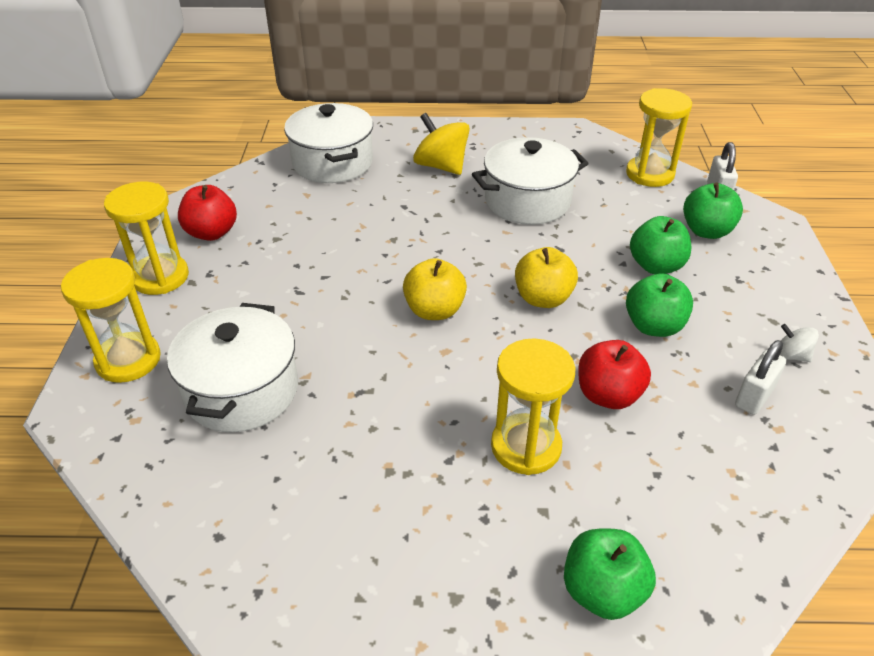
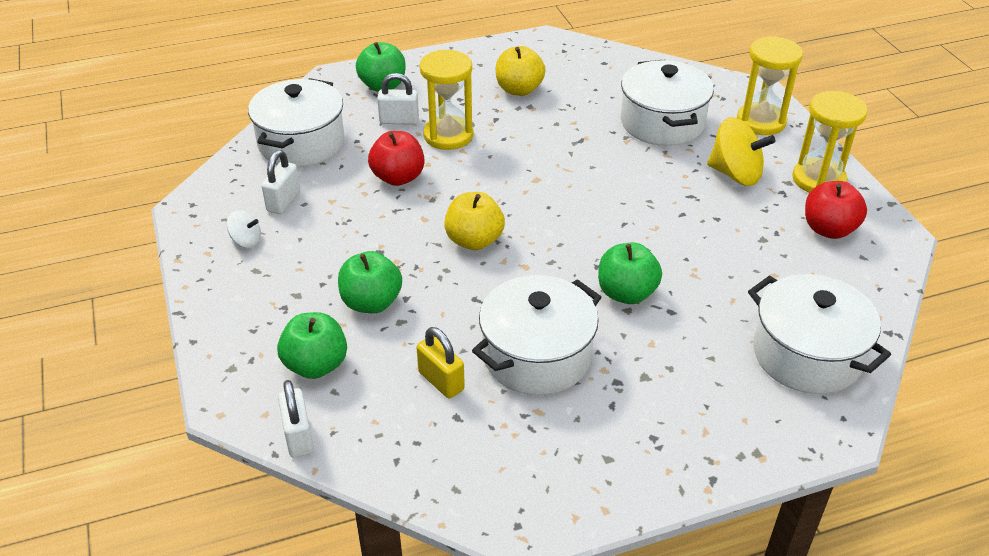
camera: 160 degrees right, 0 degrees up
yellow apple [403,258,467,320] -> yellow apple moved to [496,46,546,96]
yellow spinning top [413,113,470,175] -> yellow spinning top moved to [707,117,775,186]
yellow hourglass [626,88,692,187] -> none
green apple [626,273,693,337] -> green apple moved to [598,242,662,304]
none -> white pot [248,78,345,167]
none -> white padlock [377,73,419,125]
none -> yellow padlock [416,327,465,398]

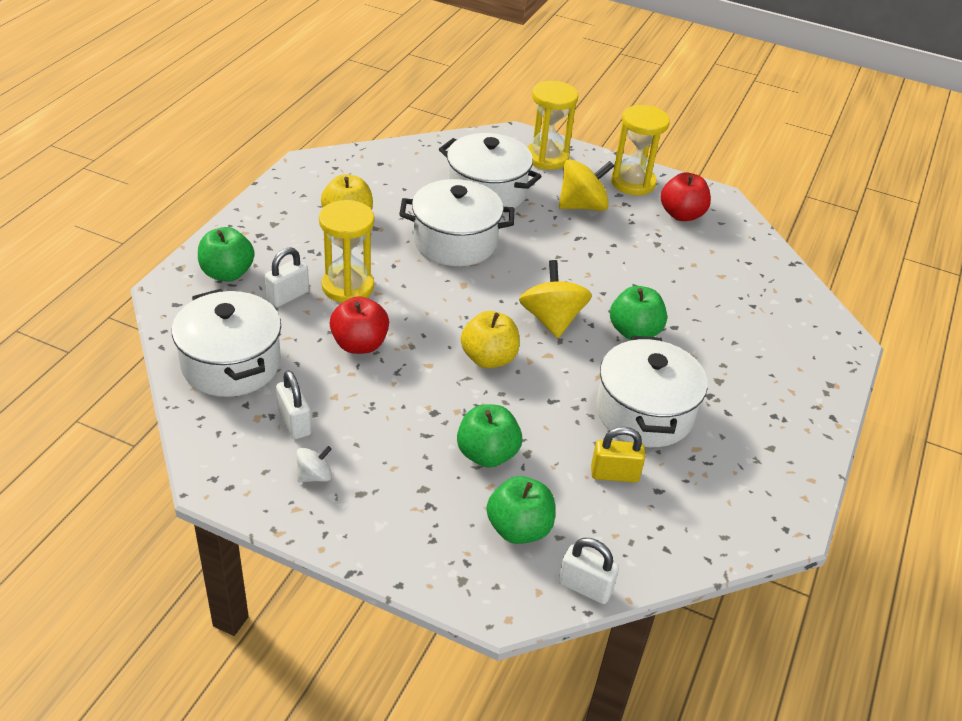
camera: 50 degrees left, 0 degrees up
white pot [748,274,891,394] -> white pot moved to [399,179,514,266]
none -> yellow spinning top [519,260,592,338]

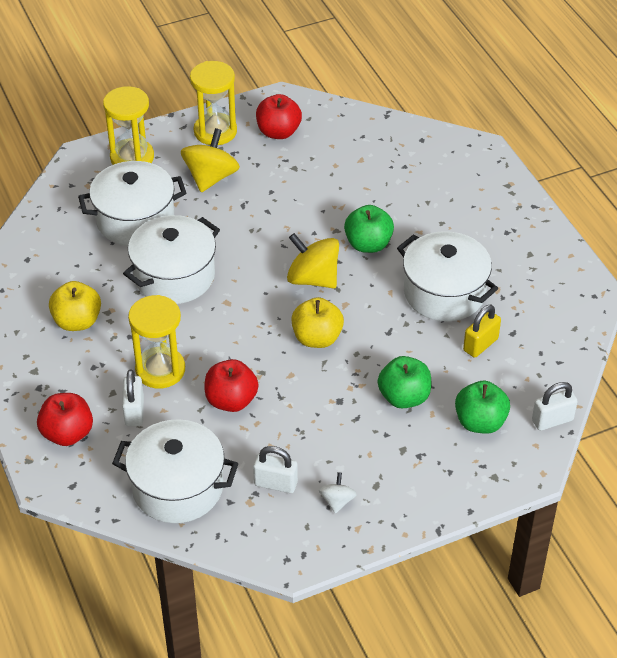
camera: 45 degrees left, 5 degrees up
green apple [198,227,254,281] -> red apple [37,393,93,446]

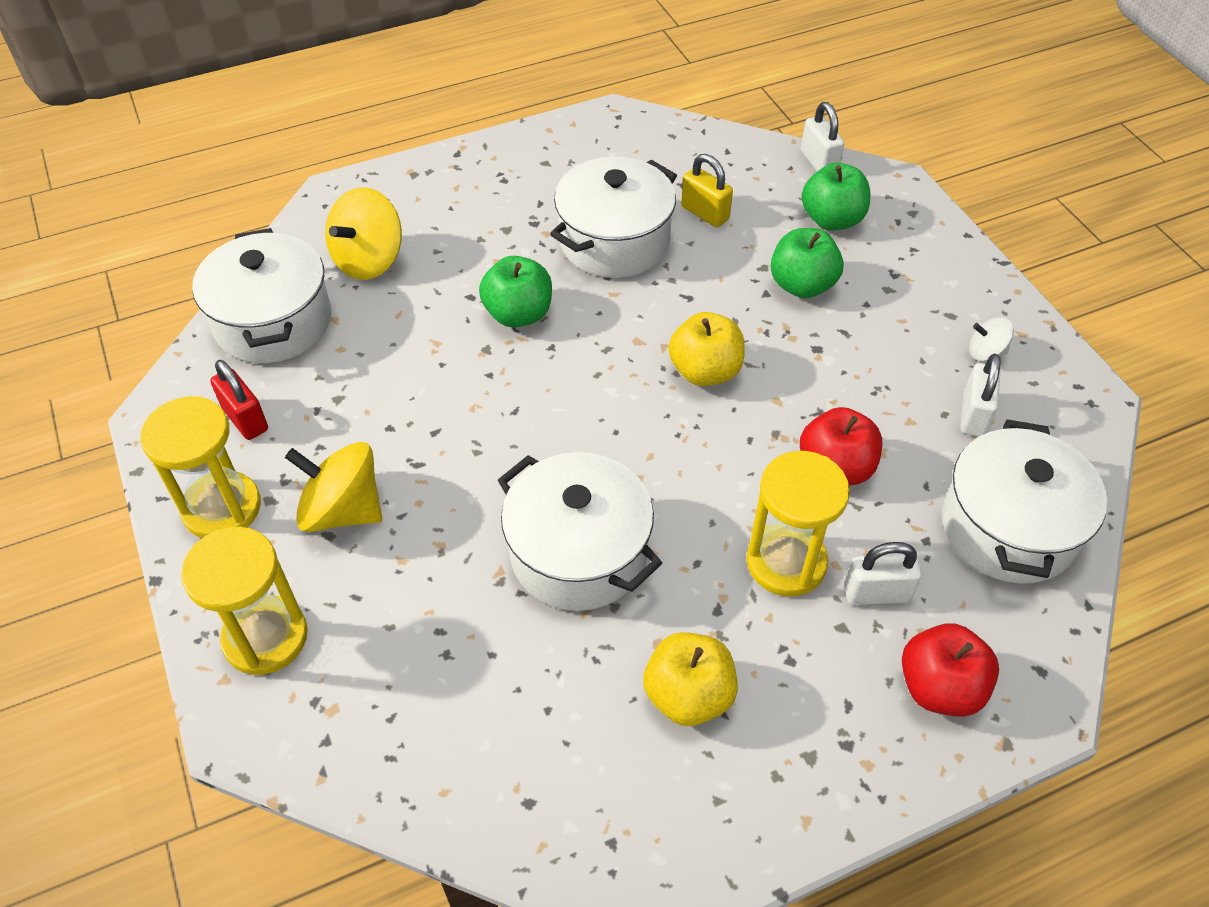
camera: 90 degrees left, 5 degrees up
white pot [78,161,186,246] -> white pot moved to [192,228,331,363]
red apple [256,94,302,139] -> red padlock [210,360,268,440]
yellow spinning top [287,233,339,288] -> yellow spinning top moved to [325,187,402,280]

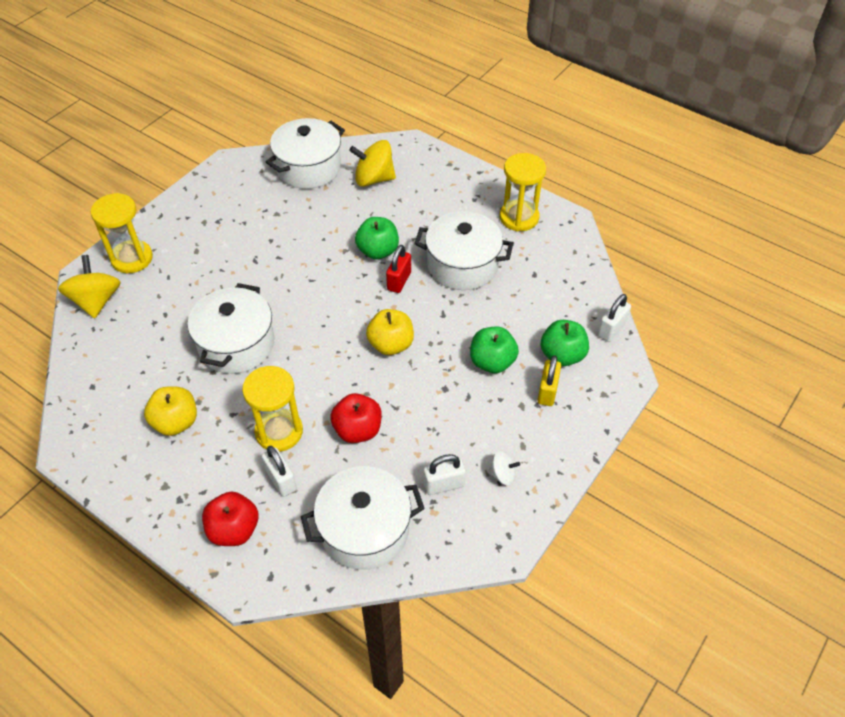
camera: 60 degrees right, 0 degrees up
yellow hourglass [140,396,261,538] -> yellow hourglass moved to [500,153,546,231]
red padlock [210,360,268,440] -> red padlock moved to [386,245,411,293]
yellow spinning top [285,442,382,532] -> yellow spinning top moved to [58,255,121,318]
yellow padlock [681,154,733,227] -> yellow padlock moved to [537,355,561,406]
white spinning top [969,317,1014,361] -> white spinning top turned 120 degrees clockwise [488,451,520,486]

